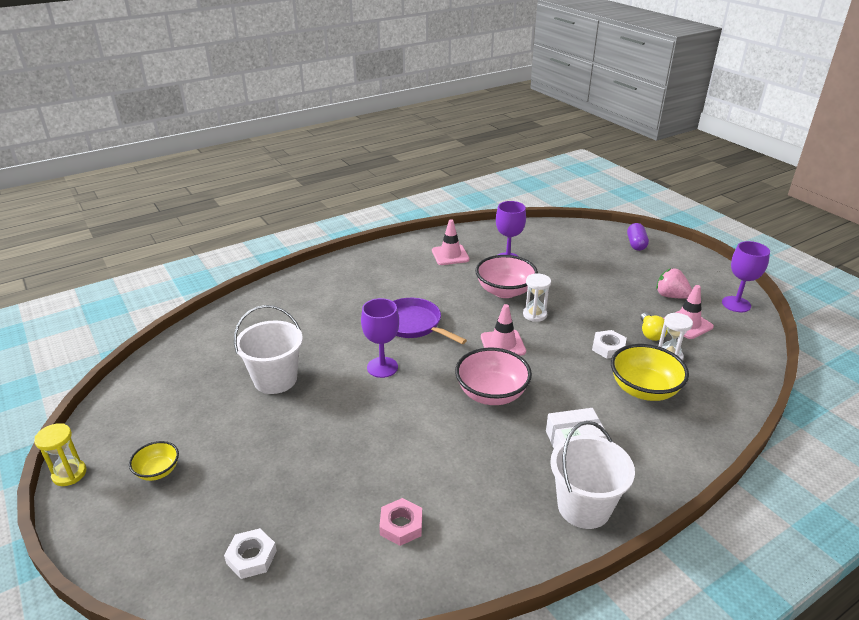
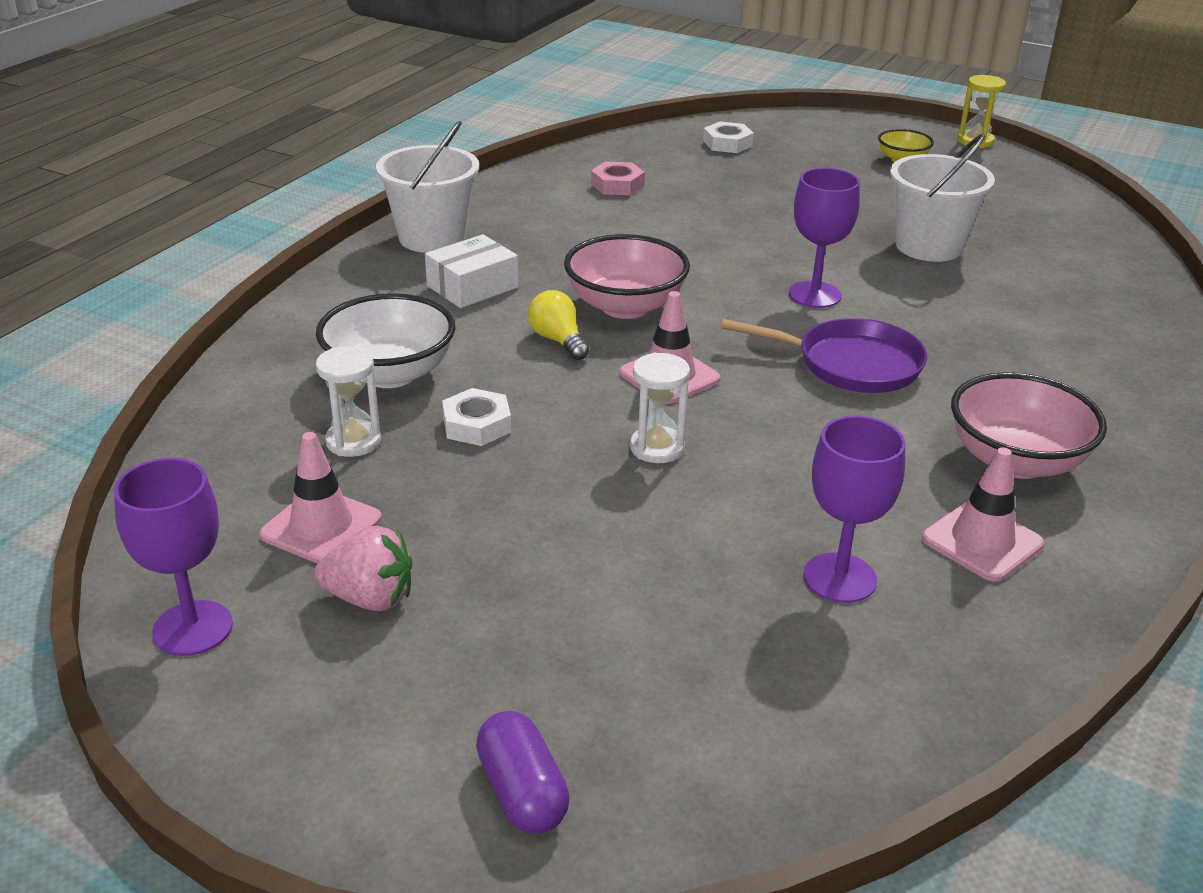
camera: 150 degrees right, 0 degrees up
pink bowl [475,255,538,298] -> pink bowl moved to [951,372,1107,479]
yellow bowl [611,344,689,401] -> white bowl [316,293,455,388]
yellow light bulb [641,312,668,341] -> yellow light bulb moved to [528,290,589,360]

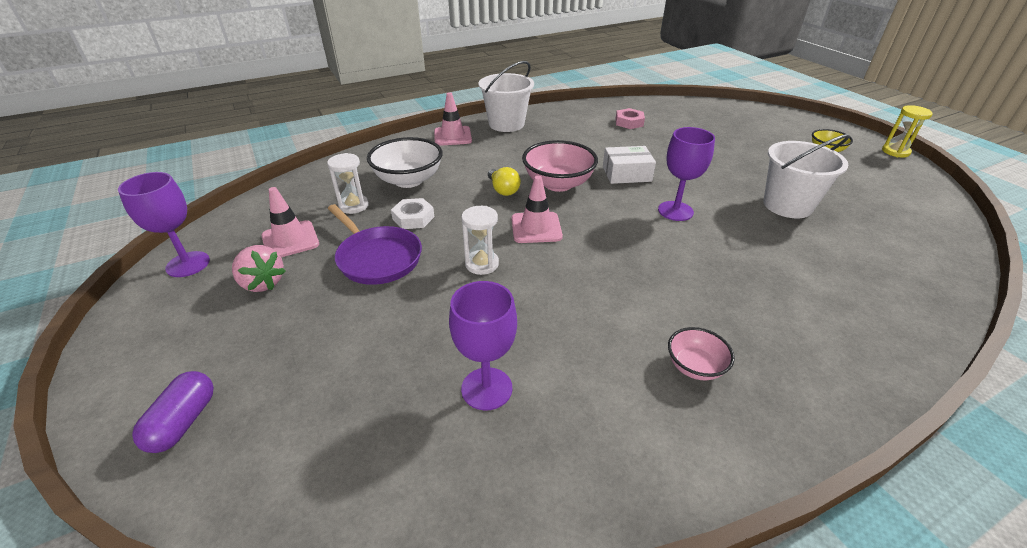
camera: 35 degrees right, 5 degrees up
white box [425,234,518,308] -> white box moved to [603,146,656,184]
yellow light bulb [528,290,589,360] -> yellow light bulb turned 150 degrees clockwise [488,167,521,196]
white nut [703,122,754,153] -> none
purple pan [721,318,927,393] -> purple pan moved to [328,204,422,285]
pink traffic cone [922,447,1044,582] -> pink traffic cone moved to [434,92,472,146]
pink bowl [951,372,1107,479] -> pink bowl [668,327,735,380], size x0.55

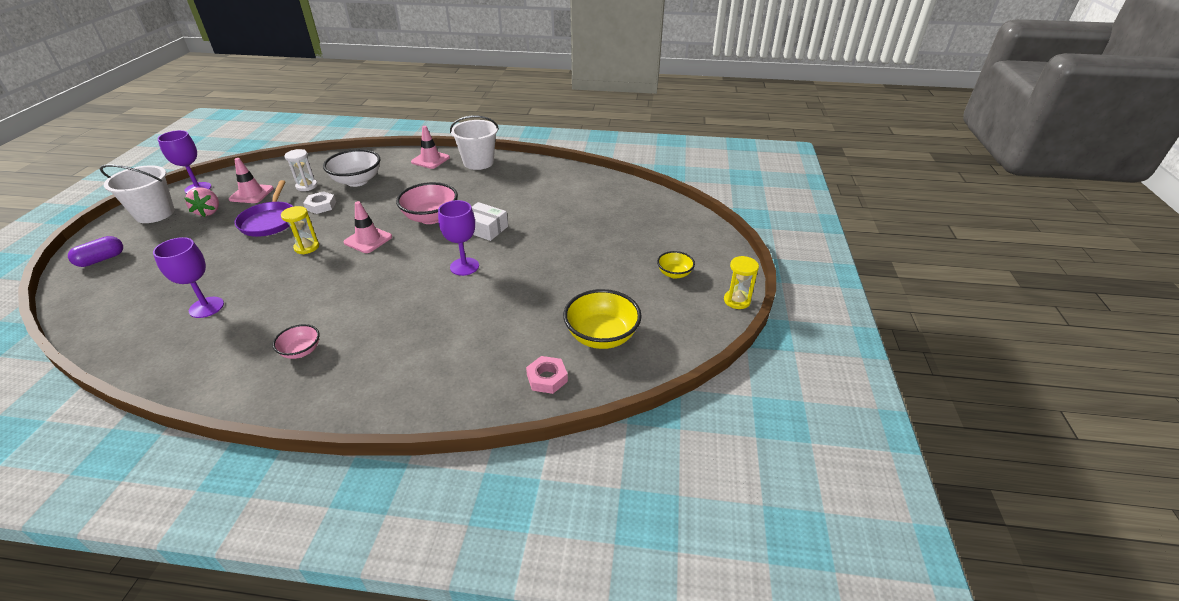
camera: 35 degrees right, 0 degrees up
white hourglass [461,206,499,275] -> yellow hourglass [281,206,319,254]
yellow light bulb [488,167,521,196] -> none
pink nut [616,108,645,129] -> pink nut moved to [526,356,568,394]
white bucket [764,134,850,218] -> white bucket moved to [100,164,174,223]
none -> yellow bowl [563,289,642,349]

